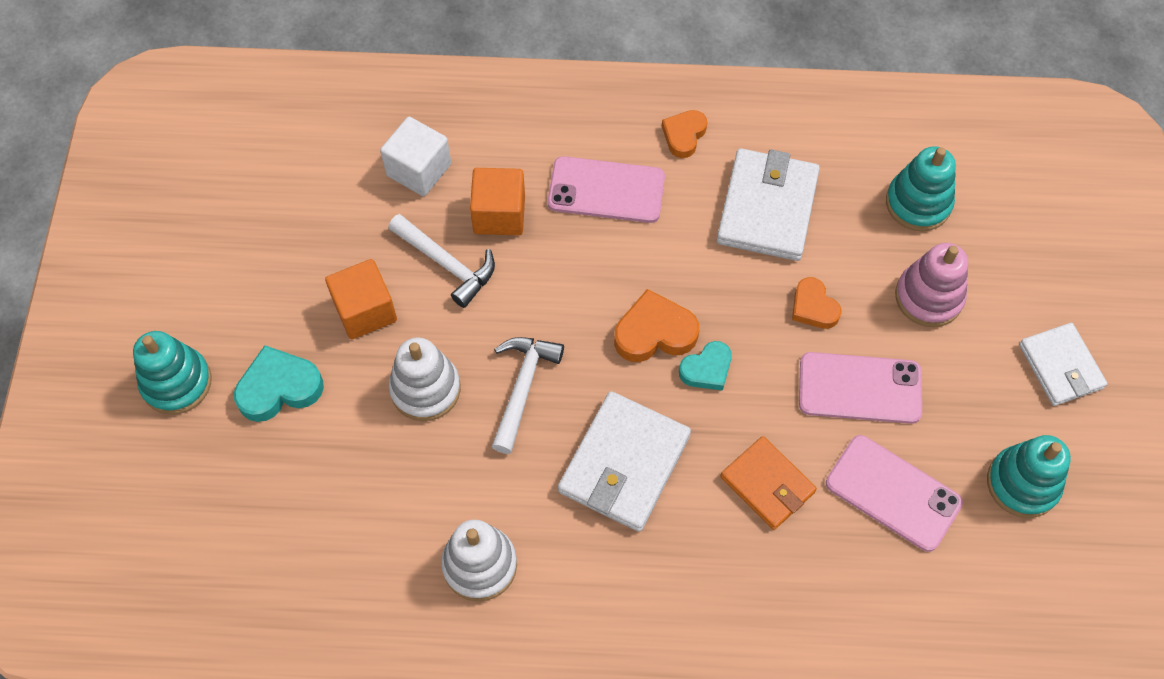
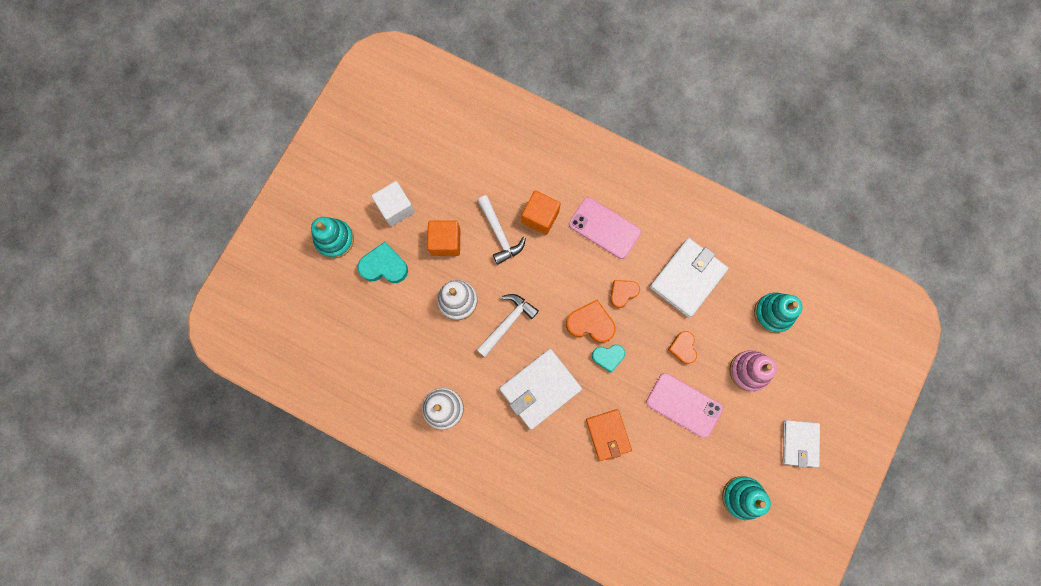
camera: 25 degrees right, 15 degrees up
white cube [380,117,451,196] -> white cube moved to [371,181,415,226]
orange heart [662,110,707,158] -> orange heart moved to [610,280,640,308]
pink phone [826,435,963,552] -> none

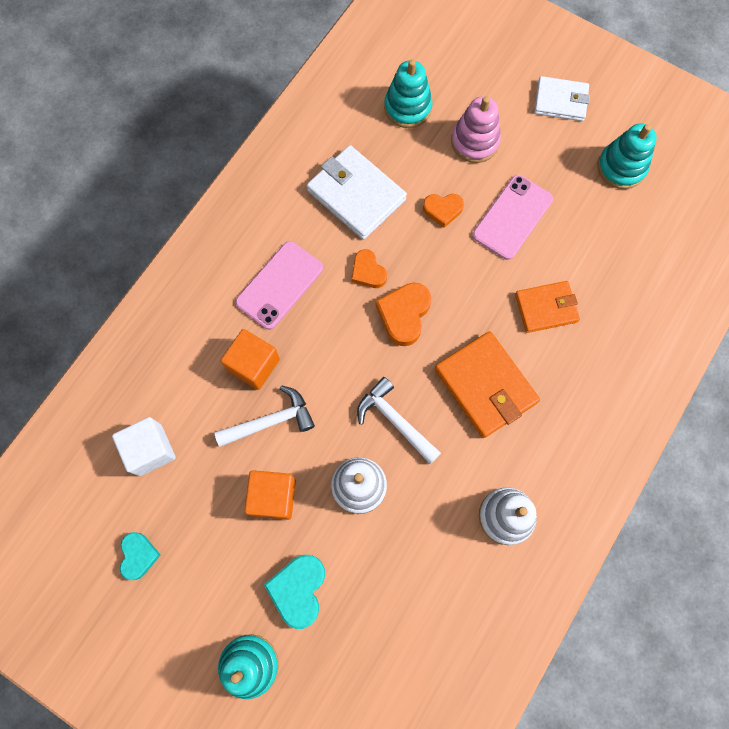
camera: 85 degrees left, 5 degrees down
white cube [371,181,415,226] -> white cube moved to [112,417,176,476]
white wallet [499,349,582,430] -> orange wallet [435,331,540,438]
turquoise heart [592,344,625,373] -> turquoise heart moved to [120,532,161,580]

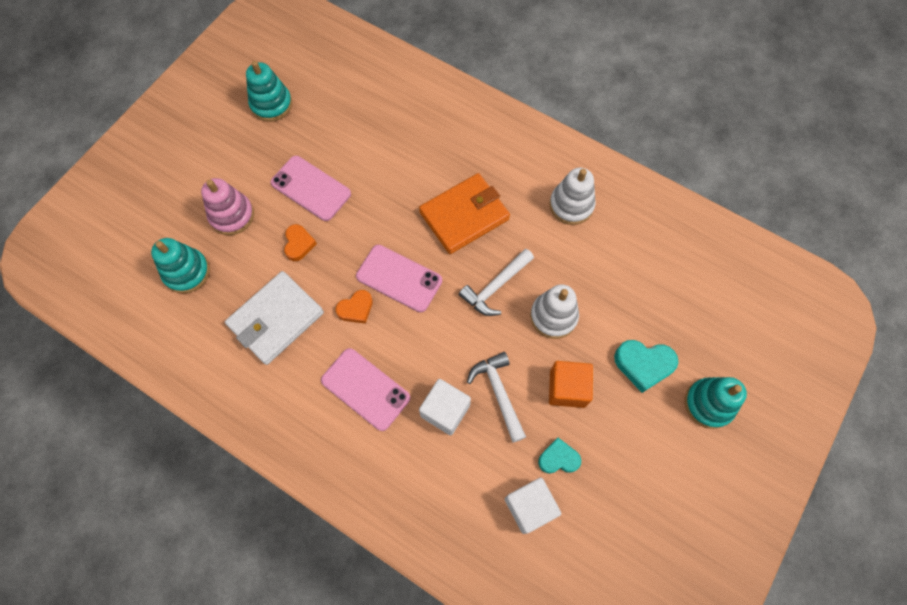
camera: 90 degrees left, 5 degrees down
turquoise heart [120,532,161,580] -> turquoise heart moved to [538,438,581,474]
orange cube [221,329,280,390] -> white cube [419,379,471,436]
orange heart [376,282,431,346] -> pink phone [356,245,442,312]
orange wallet [515,281,580,333] -> none
white wallet [534,76,590,121] -> none

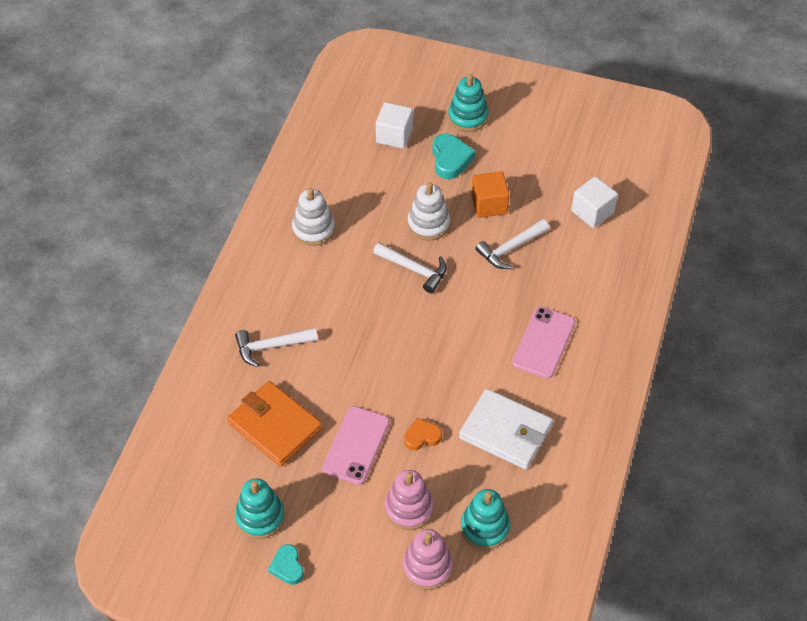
camera: 105 degrees left, 15 degrees down
orange heart [336,290,373,324] -> none
pink phone [356,245,442,312] -> none
orange wallet [419,173,510,254] -> orange wallet moved to [227,381,322,467]
white cube [419,379,471,436] -> white cube moved to [376,102,413,149]
turquoise heart [538,438,581,474] -> turquoise heart moved to [268,544,304,585]
none -> white hammer [235,328,318,367]
none -> pink stacking toy [402,529,453,590]

